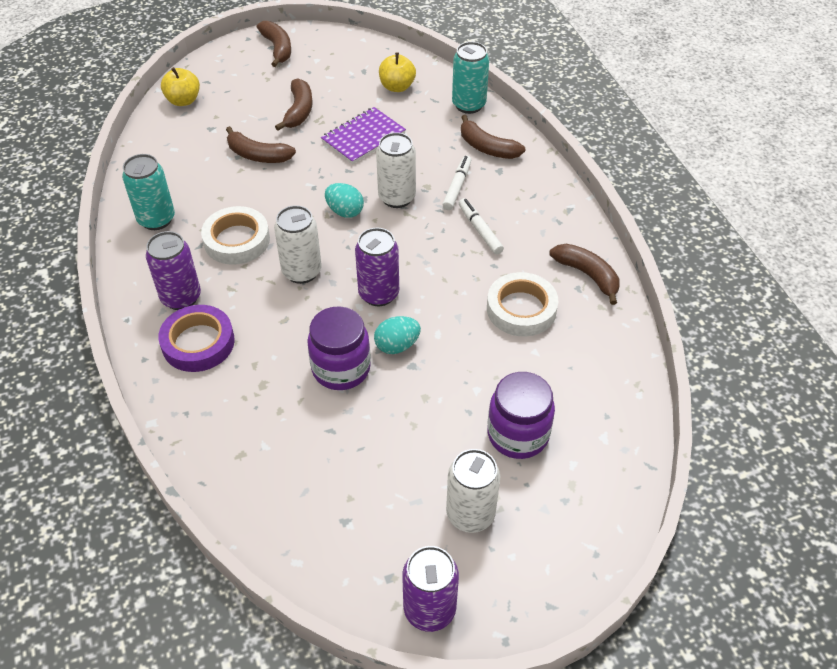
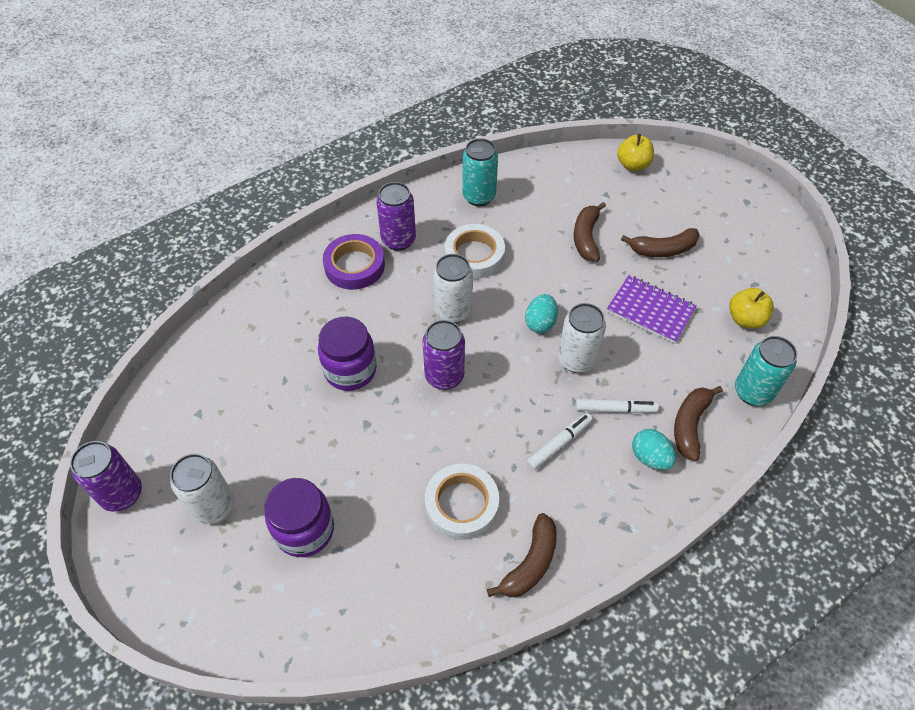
camera: 75 degrees right, 5 degrees up
brown banana [257,21,291,67] -> none
turquoise egg [374,316,421,354] -> turquoise egg moved to [632,429,676,470]

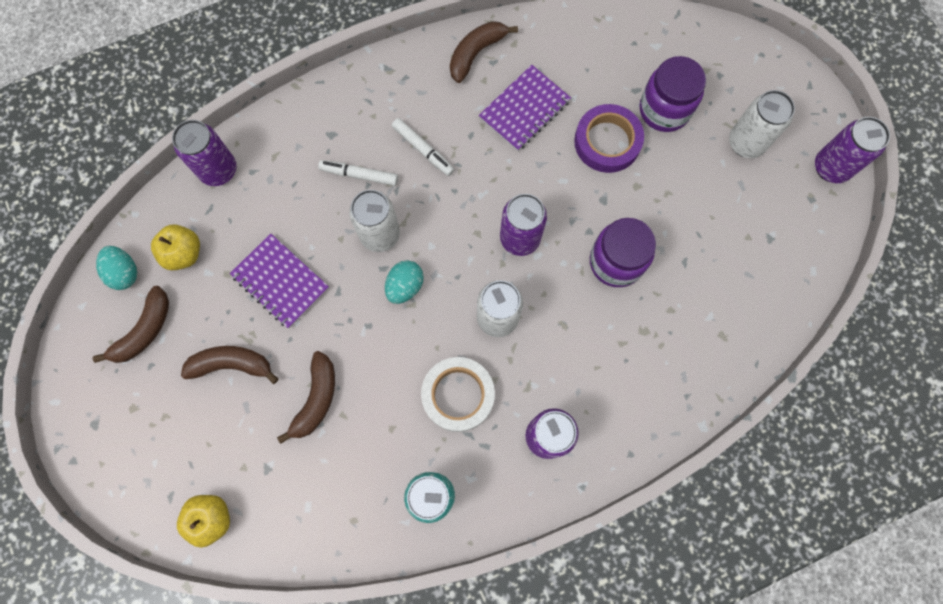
camera: 170 degrees left, 20 degrees up
purple tape [323,234,385,290] -> purple tape moved to [574,104,644,173]
white tape [425,464,499,540] -> purple notebook [479,65,571,151]
white marker [527,413,593,470] -> white marker turned 105 degrees counterclockwise [392,118,454,176]
turquoise egg [632,429,676,470] -> turquoise egg moved to [96,246,137,290]
brown banana [674,386,723,461] -> brown banana moved to [93,286,169,363]
turquoise can [735,336,797,406] -> purple can [172,120,236,186]

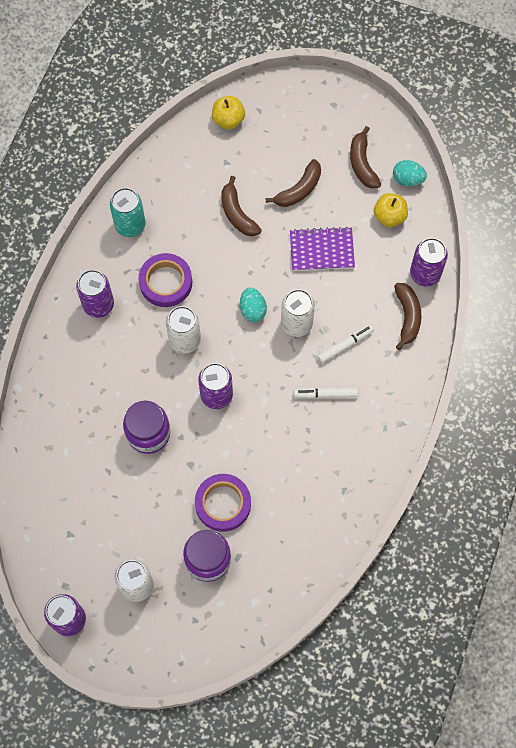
camera: 135 degrees right, 5 degrees down
white tape [421,357,495,432] -> purple tape [139,253,192,307]
brown banana [450,21,518,83] -> brown banana moved to [394,283,421,350]
purple notebook [479,65,571,151] -> none

